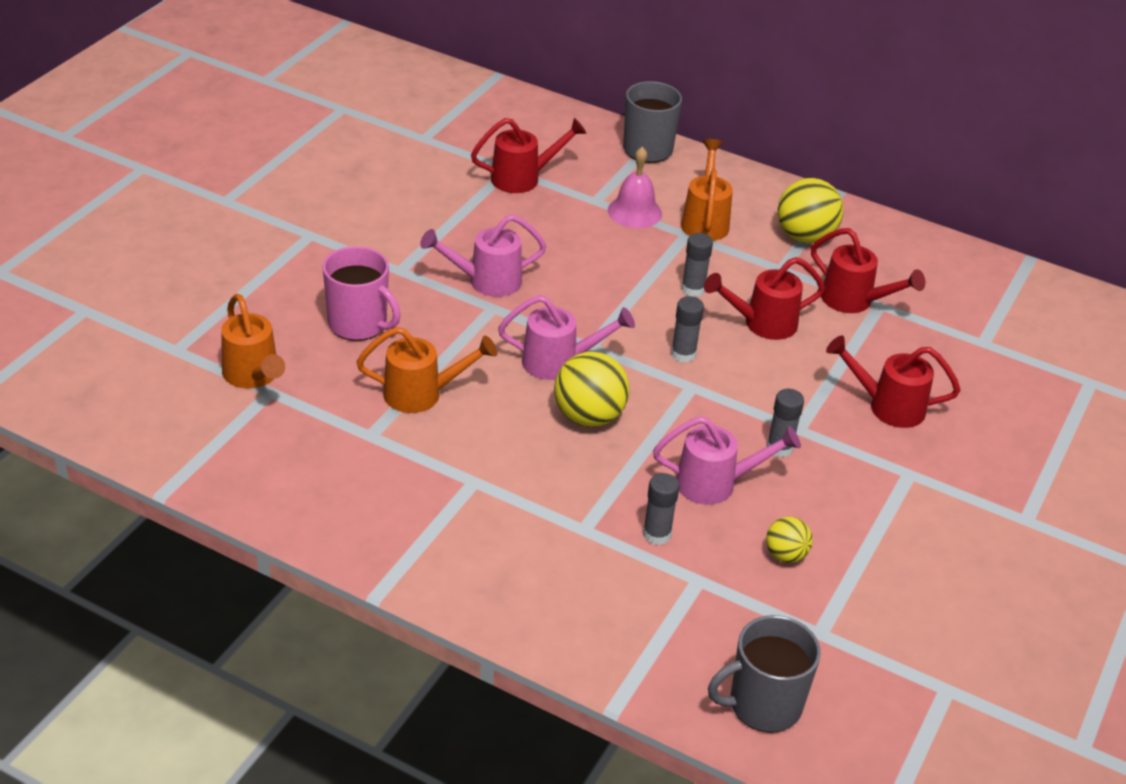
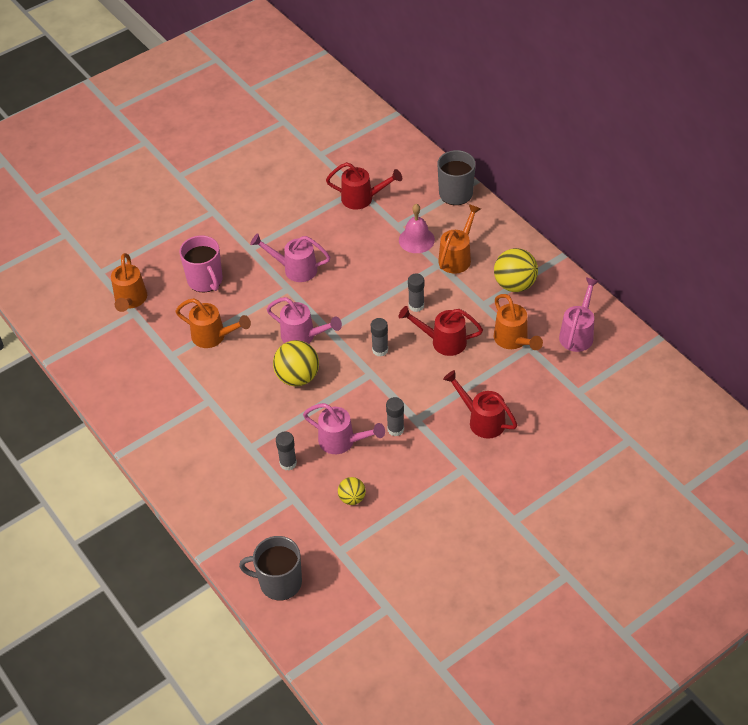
camera: 30 degrees right, 10 degrees up
red watering can [811,228,925,313] -> orange watering can [494,294,543,350]
none -> pink watering can [559,277,599,352]

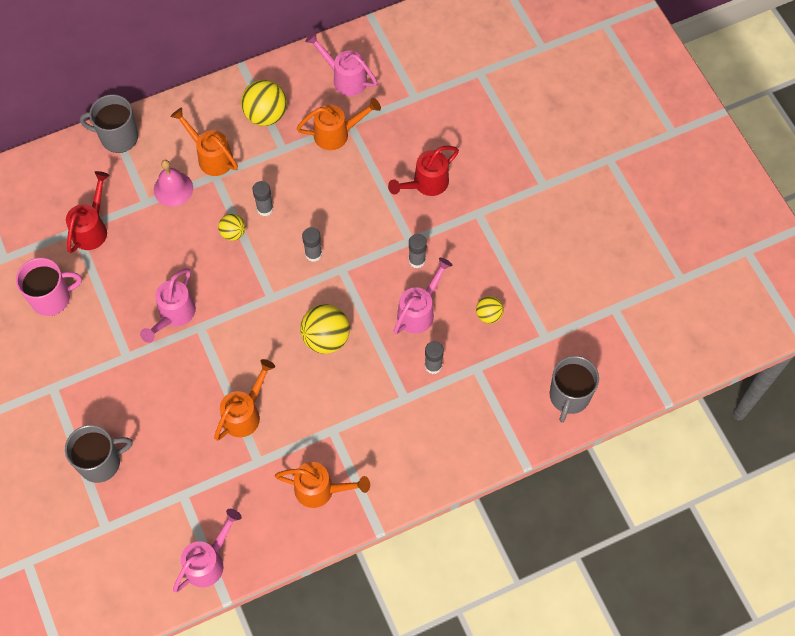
camera: 80 degrees left, 15 degrees up
orange watering can [111,253,147,312] -> orange watering can moved to [275,462,370,508]
pink mug [179,236,223,292] -> pink mug moved to [16,258,82,316]
pink watering can [267,297,342,344] -> pink watering can moved to [173,509,242,592]
red watering can [399,306,483,356] -> none
none -> grey mug [65,425,133,483]
none -> yellow ball [218,214,245,241]

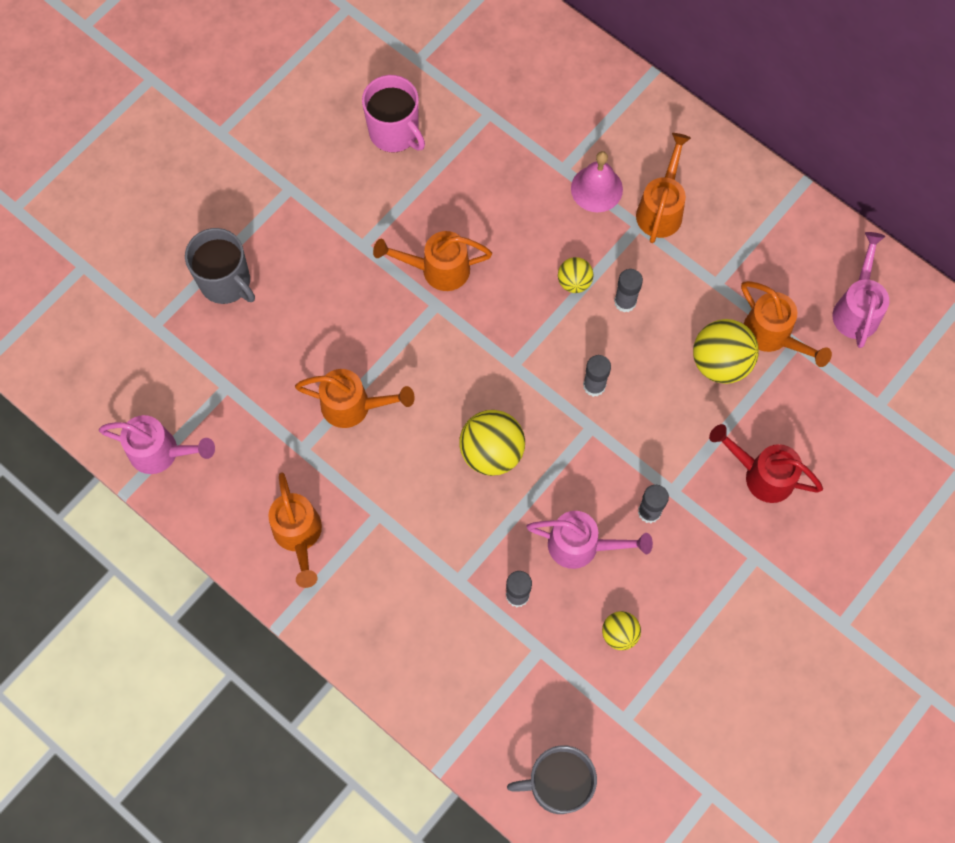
camera: 65 degrees right, 5 degrees up
red watering can [66,171,109,253] -> none
grey mug [80,95,138,153] -> none
pink watering can [140,268,196,343] -> orange watering can [373,231,492,291]
yellow ball [241,80,287,126] -> yellow ball moved to [693,319,759,384]

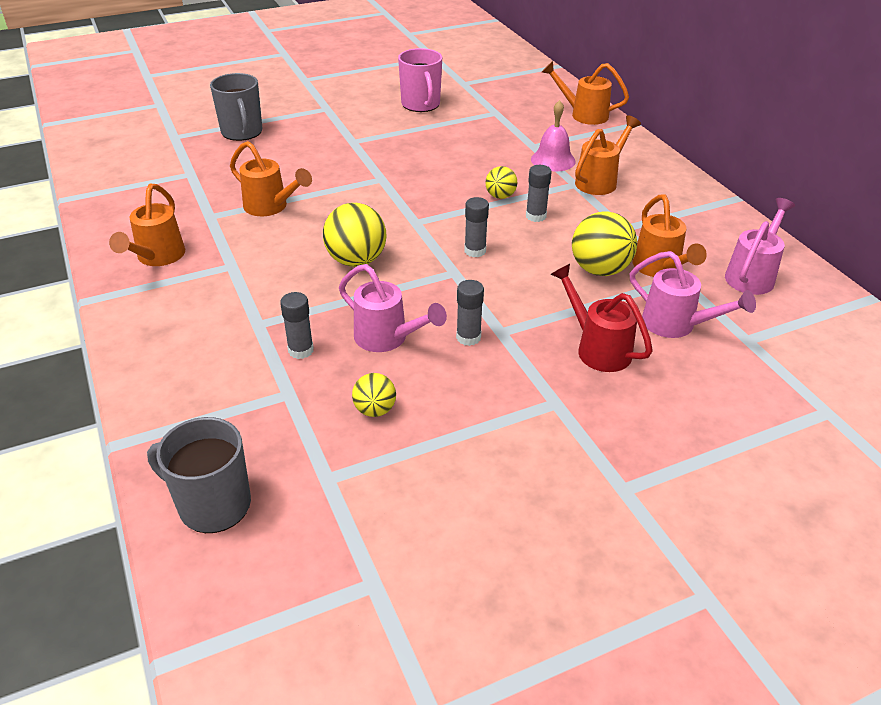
camera: 25 degrees right, 30 degrees down
pink watering can [99,415,215,474] -> pink watering can moved to [630,251,756,338]
orange watering can [373,231,492,291] -> orange watering can moved to [542,61,629,125]

